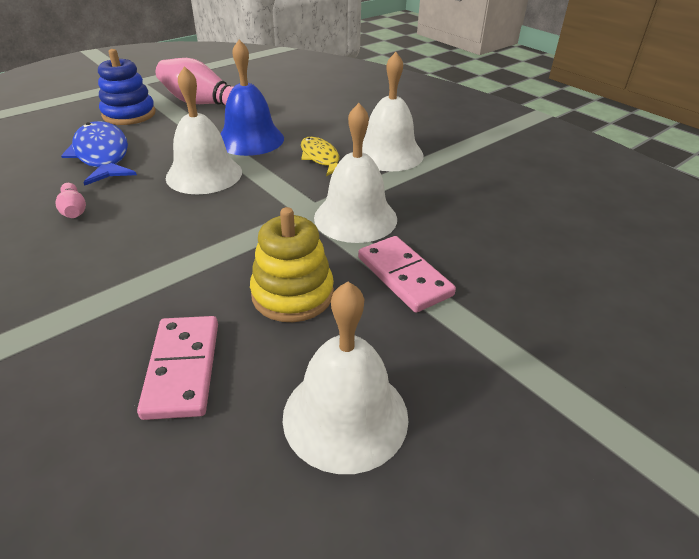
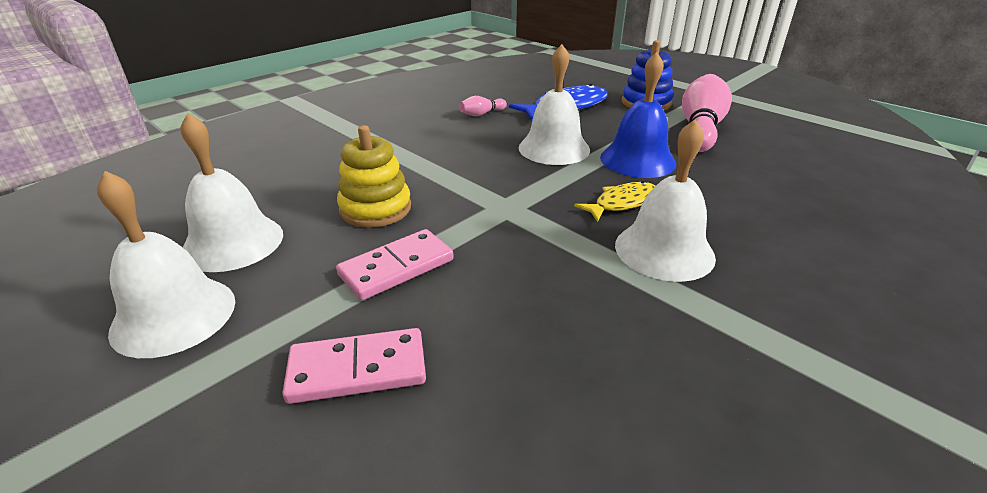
camera: 85 degrees right, 5 degrees down
pink domino [137,316,218,420] -> pink domino moved to [282,328,426,404]
white bell [314,103,397,243] -> white bell moved to [97,171,235,358]

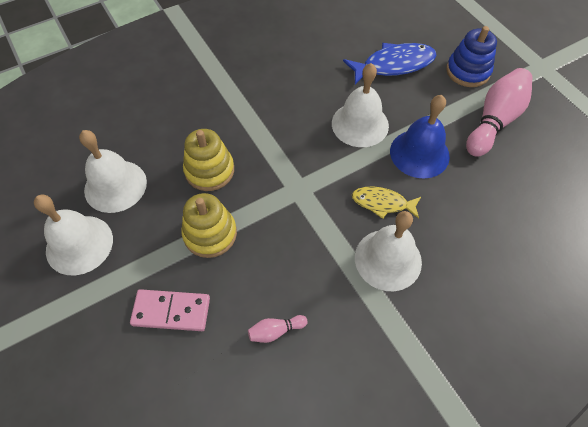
camera: 15 degrees right, 25 degrees up
pink domino [336,229,454,300] -> yellow stacking toy [181,193,237,258]
pink bowling pin [459,96,507,116] -> pink bowling pin moved to [248,315,308,343]
yellow fish [574,181,655,222] -> yellow fish turned 150 degrees counterclockwise [352,187,421,219]

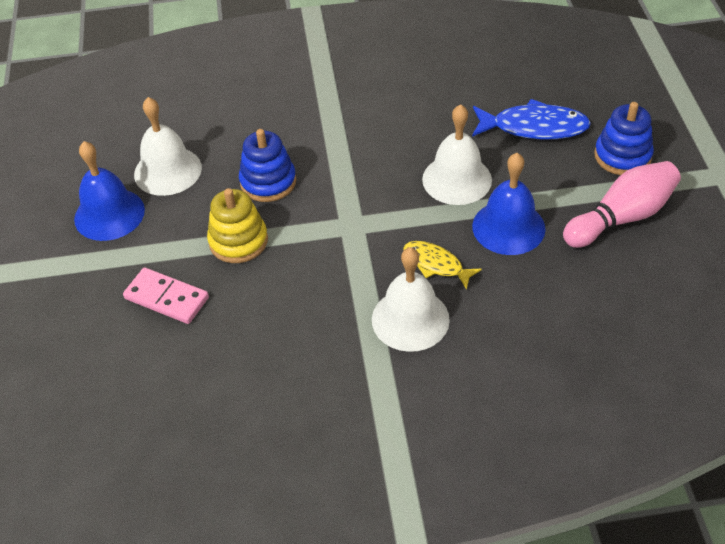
camera: 25 degrees right, 10 degrees down
white bell [34,194,113,275] -> blue bell [74,141,145,241]
yellow stacking toy [183,129,234,191] -> blue stacking toy [239,129,296,202]
pink bowling pin [248,315,308,343] -> none

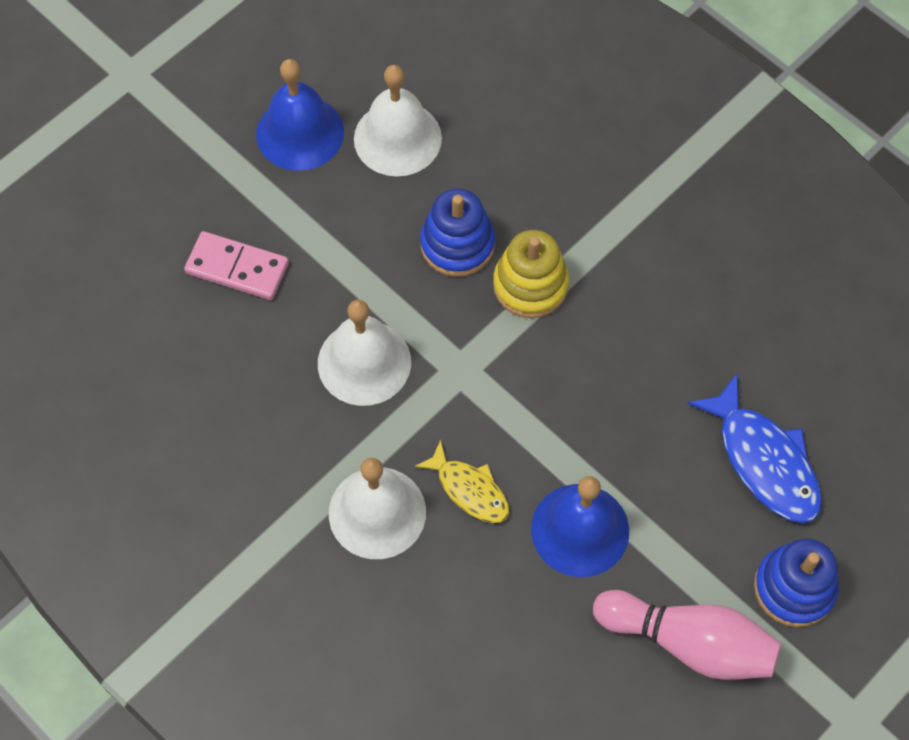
camera: 50 degrees right, 15 degrees up
pink domino [123,267,209,324] -> pink domino turned 60 degrees counterclockwise [184,231,289,300]
yellow stacking toy [207,188,268,263] -> yellow stacking toy moved to [493,230,569,318]
yellow fish [403,241,482,290] -> yellow fish turned 135 degrees clockwise [415,440,509,523]
white bell [422,104,492,205] -> white bell moved to [318,300,411,406]

